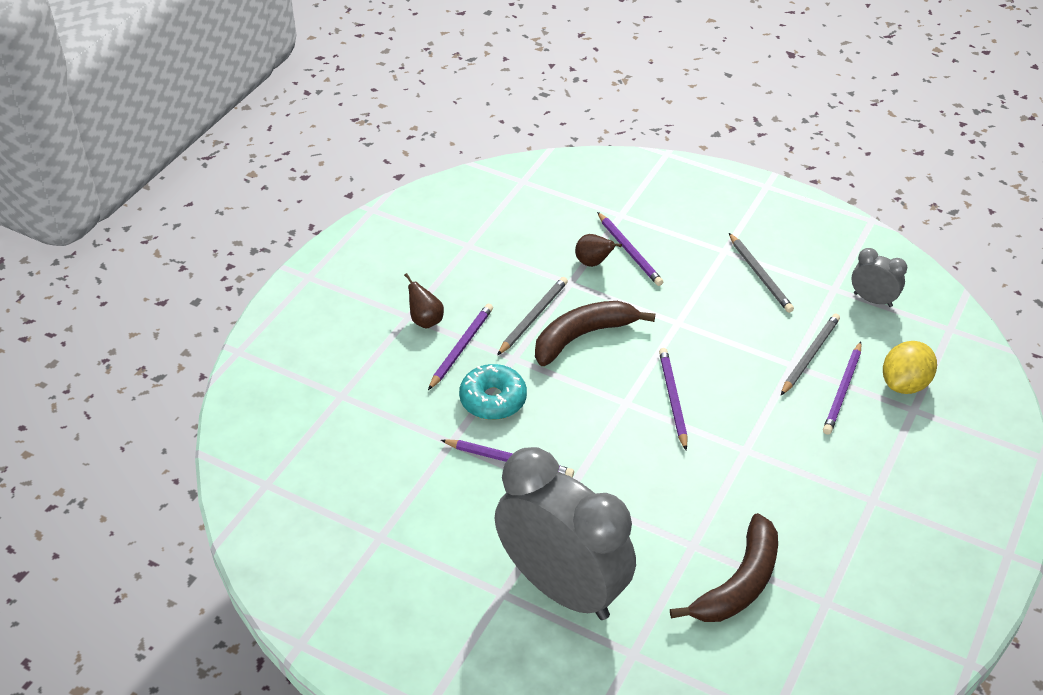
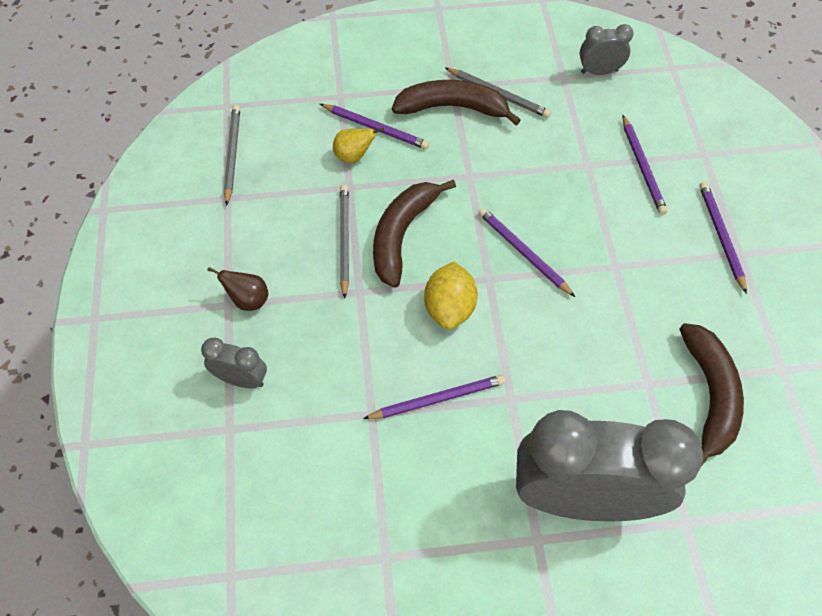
camera: 35 degrees left, 15 degrees up
purple pencil [428,304,493,390] -> purple pencil moved to [699,182,747,294]
turquoise donut [459,364,527,420] -> none
brown pear [575,234,622,267] -> yellow pear [333,128,384,163]
grey pencil [781,313,840,395] -> grey pencil moved to [224,105,240,206]
yellow lemon [883,341,937,394] -> yellow lemon moved to [424,262,478,330]
none -> grey clock [201,338,267,389]
none -> brown banana [392,80,521,125]

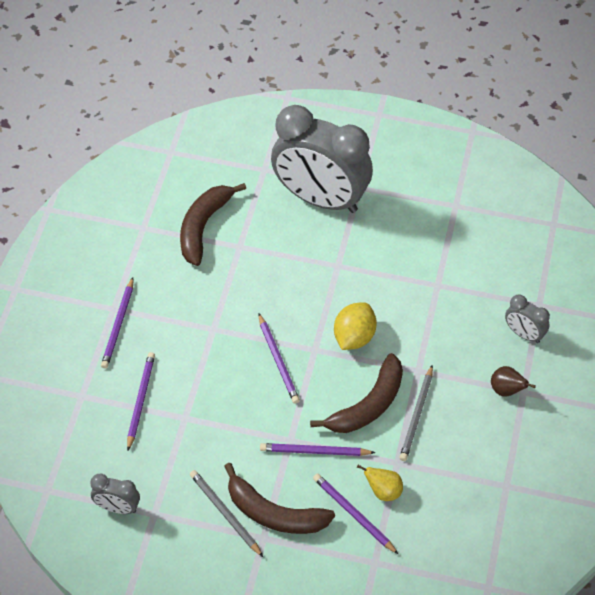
camera: 160 degrees left, 5 degrees down
grey pencil [224,105,240,206] -> none
purple pencil [363,375,505,419] -> purple pencil moved to [260,443,376,456]

